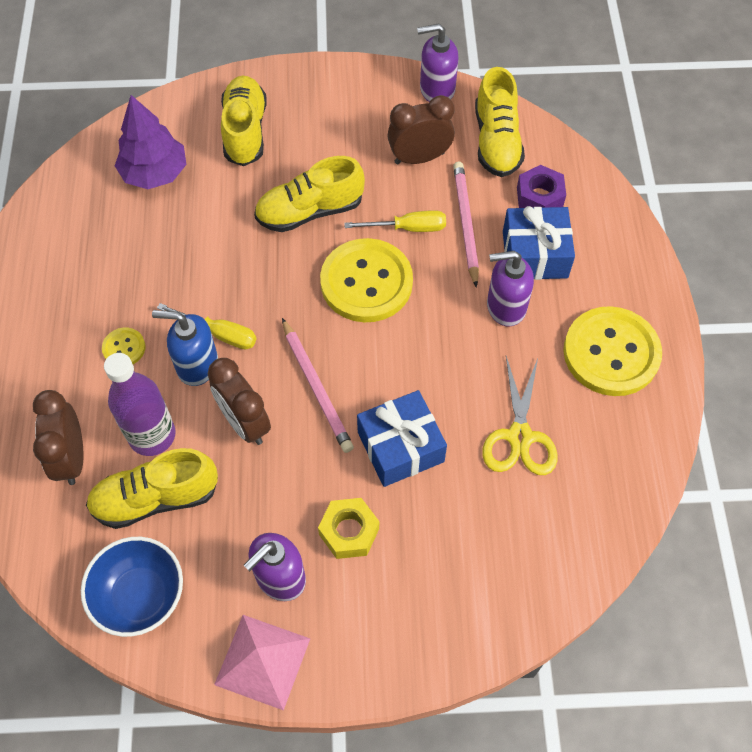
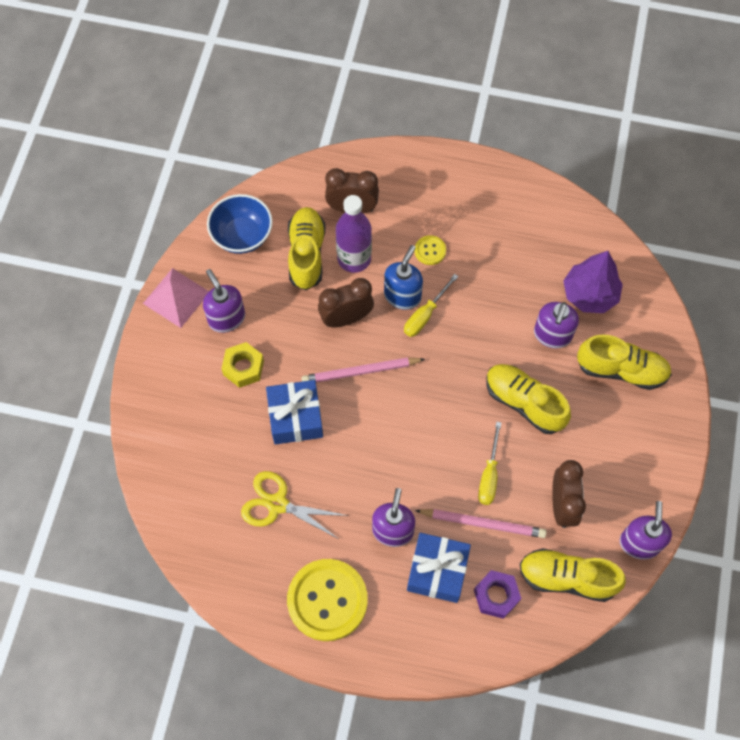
camera: 105 degrees right, 5 degrees up
yellow shoe [254,156,365,232] -> yellow shoe turned 45 degrees counterclockwise [486,364,571,434]
yellow button [320,238,413,322] -> none
none -> purple soap dispenser [534,302,579,348]

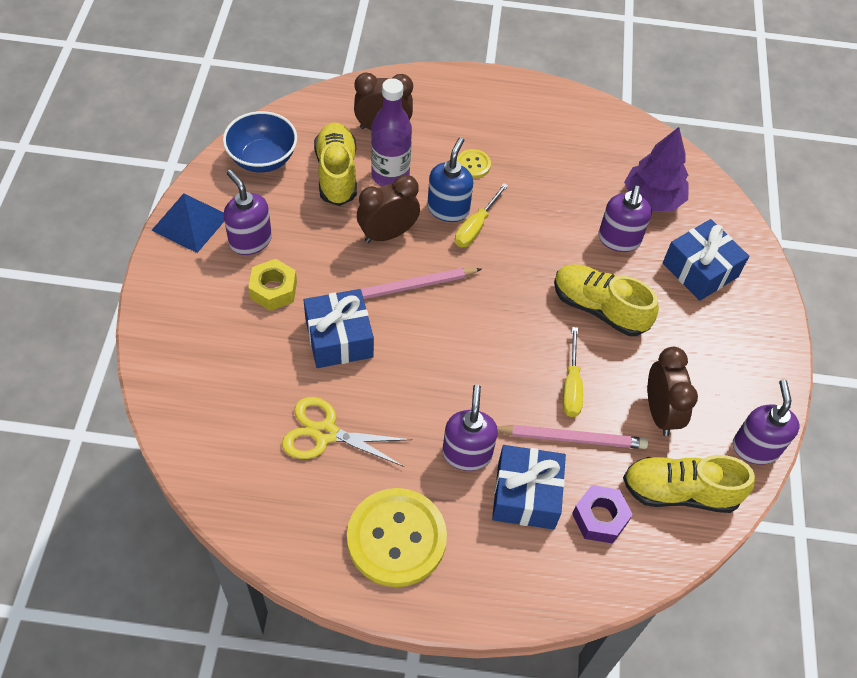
camera: 10 degrees left, 10 degrees down
pink pyramid [143,268,209,328] -> blue pyramid [152,193,224,253]
yellow shoe [577,334,672,390] -> blue gift [663,219,749,301]

